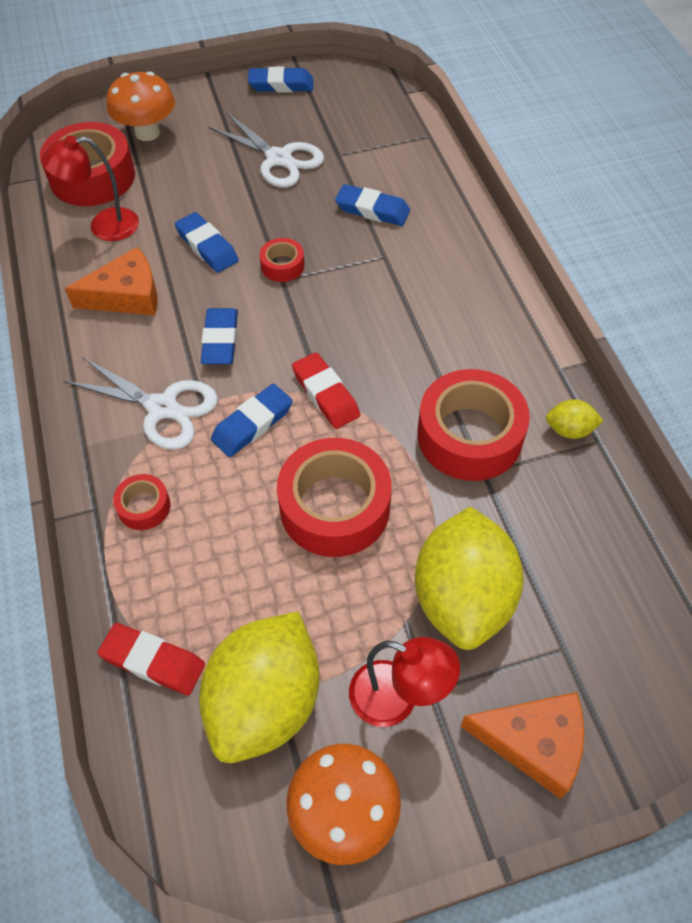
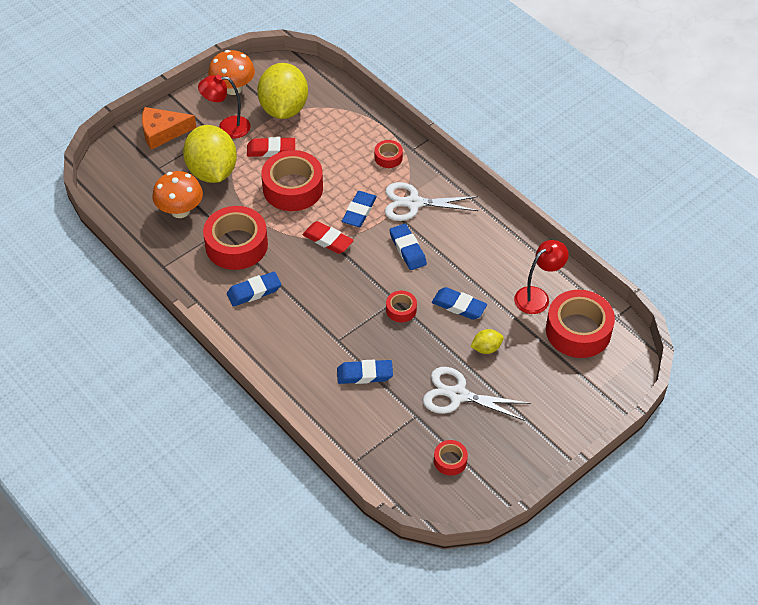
camera: 155 degrees right, 5 degrees down
orange cheese [65,247,158,315] -> none
red eraser [98,623,205,695] -> red eraser moved to [247,137,295,157]
orange mushroom [107,71,175,141] -> orange mushroom moved to [152,171,203,218]
blue eraser [248,67,313,92] -> blue eraser moved to [227,272,281,306]
yellow lemon [546,399,603,439] -> yellow lemon moved to [470,329,504,354]
none -> red tape [434,440,468,476]

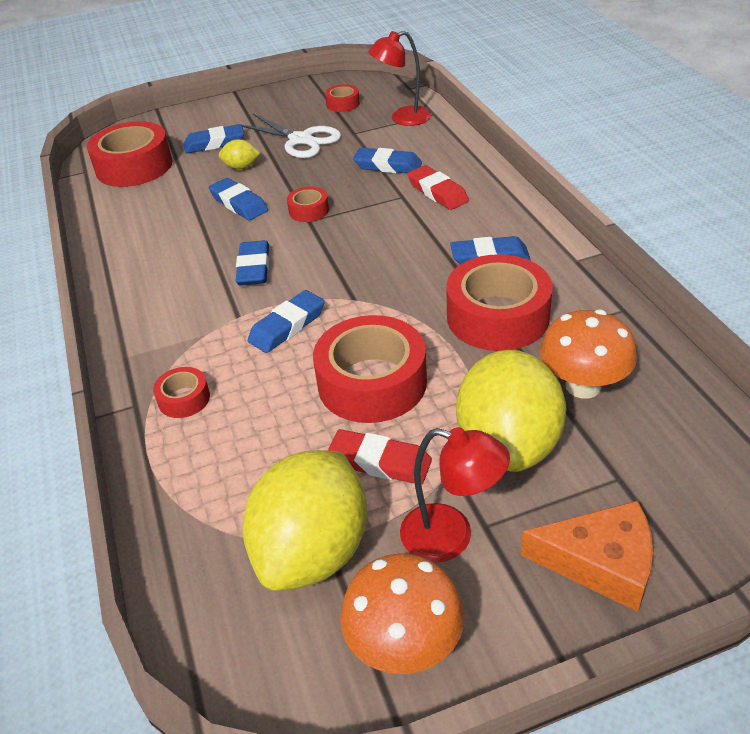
camera: 155 degrees left, 10 degrees down
red eraser [302,221,354,254] -> red eraser moved to [408,165,469,210]
white scissors [385,182,478,221] -> none
red lamp [514,240,568,314] -> red lamp moved to [368,31,431,126]
none -> blue eraser [184,124,244,154]

